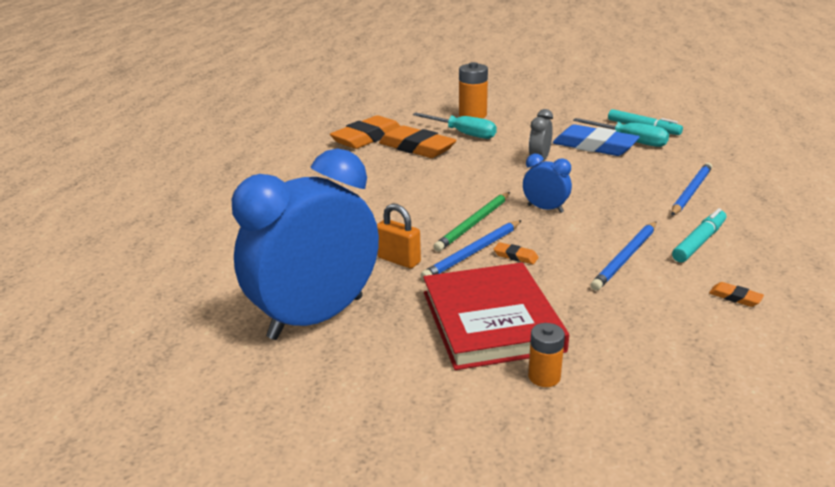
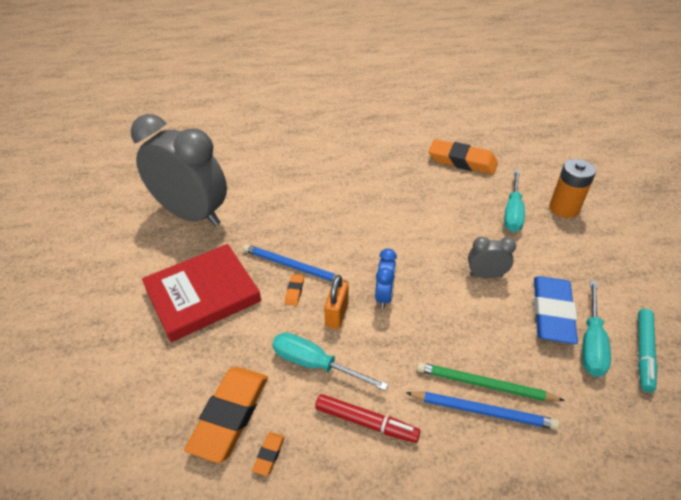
camera: 70 degrees right, 15 degrees up
blue clock [232,148,379,340] -> grey clock [131,114,227,226]
orange padlock [377,203,421,268] -> orange padlock moved to [324,275,348,329]
orange eraser [379,126,457,158] -> orange eraser moved to [184,367,268,463]
green pencil [433,192,510,252] -> green pencil moved to [417,362,565,401]
orange battery [528,323,565,387] -> none
blue pencil [591,222,656,291] -> turquoise screwdriver [272,333,388,391]
turquoise marker [672,208,726,262] -> red marker [315,394,421,443]

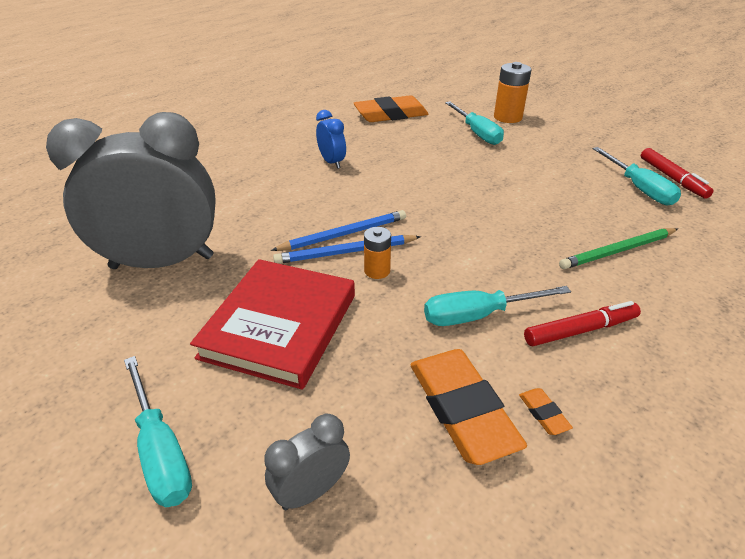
camera: 40 degrees left, 5 degrees down
orange eraser [285,274,304,306] -> orange battery [364,227,391,279]
orange padlock [324,275,348,329] -> none
blue clock [375,249,397,309] -> blue clock moved to [316,110,346,169]
blue pencil [406,392,560,430] -> blue pencil moved to [271,210,406,251]
grey clock [468,237,516,278] -> grey clock moved to [264,414,350,510]
blue eraser [534,276,578,344] -> none
turquoise marker [638,309,657,392] -> red marker [641,148,714,199]
none -> turquoise screwdriver [124,356,192,507]

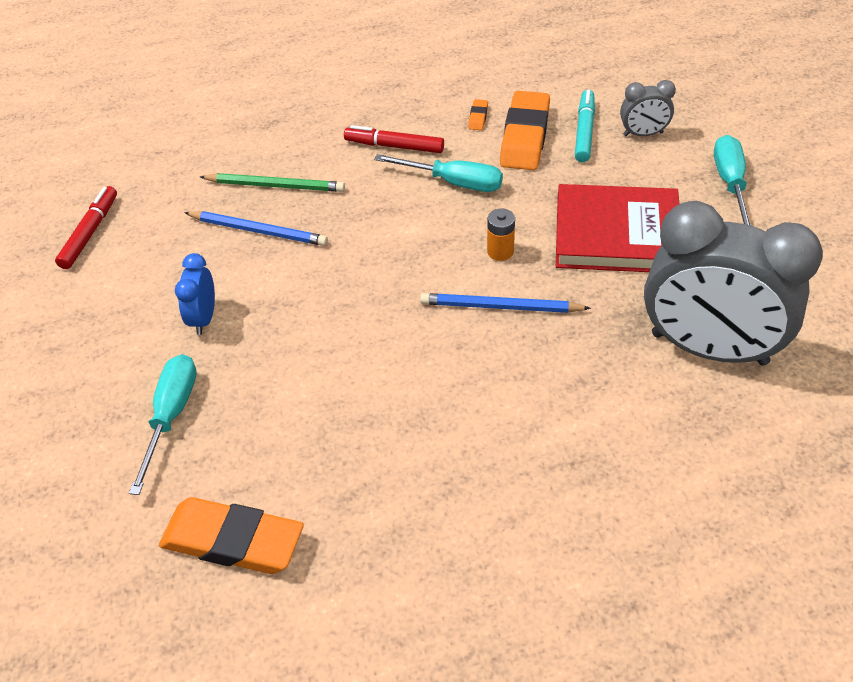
camera: 145 degrees left, 10 degrees up
red book [190,259,355,390] -> red book turned 45 degrees clockwise [556,184,679,272]
blue pencil [273,235,421,264] -> blue pencil moved to [184,211,328,246]
blue clock [316,110,346,169] -> blue clock moved to [175,253,215,335]
orange battery [494,62,532,123] -> none
turquoise screwdriver [593,147,681,205] -> none
none -> turquoise marker [575,89,595,162]

